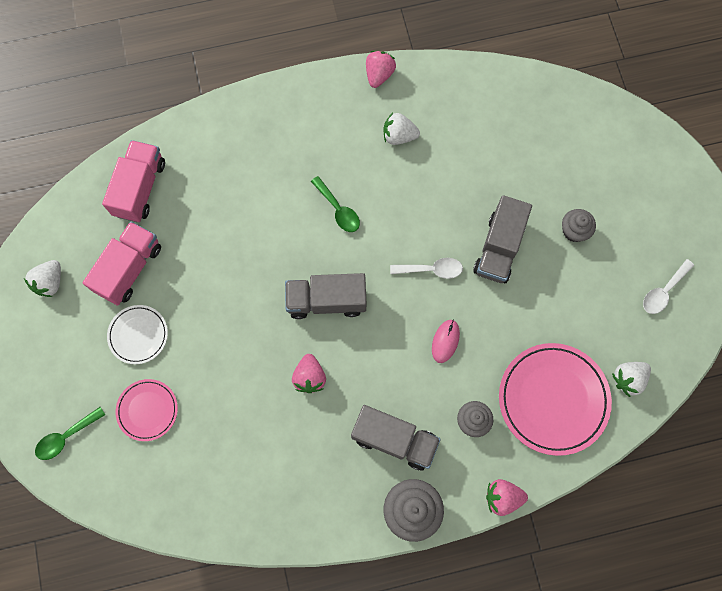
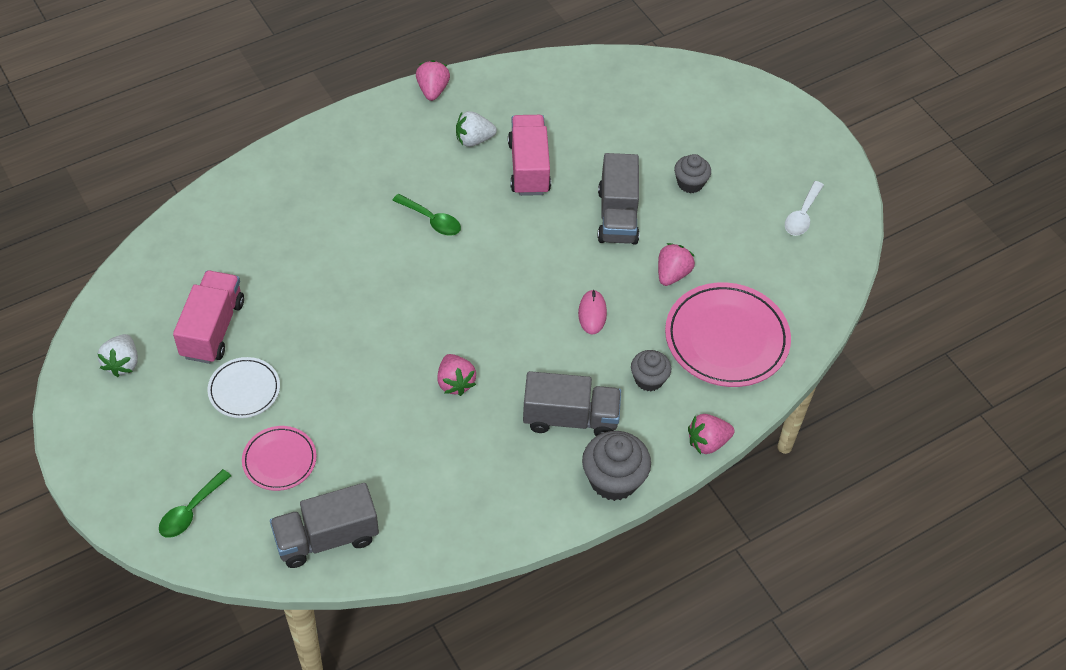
camera: 20 degrees left, 20 degrees down
pink truck [102,140,165,222] -> pink truck moved to [508,115,551,196]
grey truck [285,273,366,319] -> grey truck moved to [270,483,379,568]
white spoon [390,258,463,279] -> none
white strawberry [612,362,651,397] -> none
none -> pink strawberry [658,243,695,286]

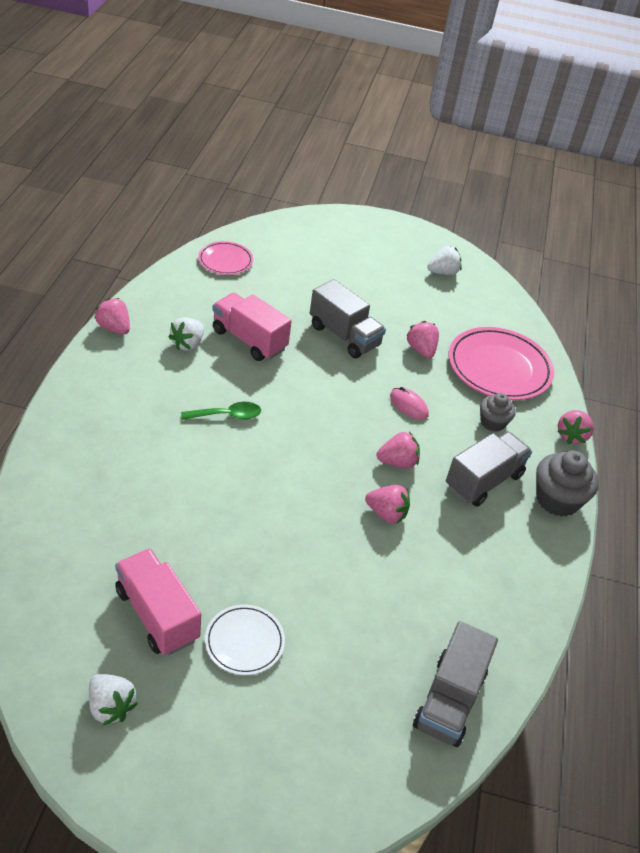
camera: 50 degrees left, 10 degrees down
green spoon [159,469,231,538] -> none
pink plate [242,426,317,491] -> pink plate moved to [198,241,253,275]
grey cupcake [674,154,711,193] -> none
white spoon [785,181,824,236] -> white strawberry [427,246,462,275]
none -> pink strawberry [377,432,420,468]

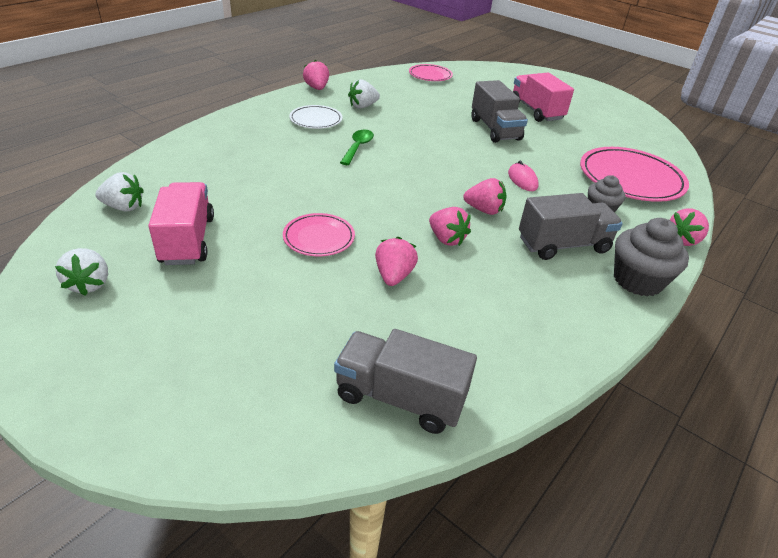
camera: 30 degrees right, 5 degrees down
green spoon [181,402,261,420] -> green spoon turned 90 degrees counterclockwise [340,129,374,165]
white plate [205,605,285,675] -> white plate moved to [289,105,343,129]
pink truck [212,293,291,361] -> pink truck moved to [513,73,574,122]
pink strawberry [406,321,439,359] -> pink strawberry moved to [375,237,418,286]
grey truck [413,621,498,747] -> grey truck turned 60 degrees clockwise [334,329,477,434]
white strawberry [427,246,462,275] -> white strawberry moved to [95,172,144,212]
none -> pink plate [283,213,355,256]

